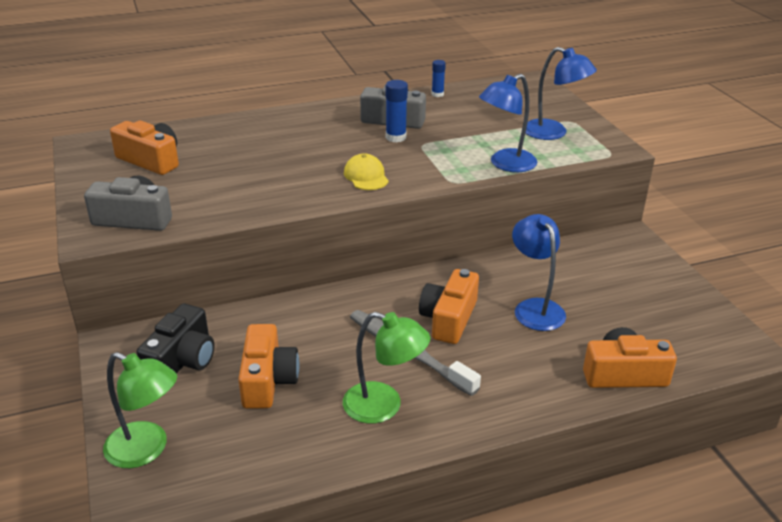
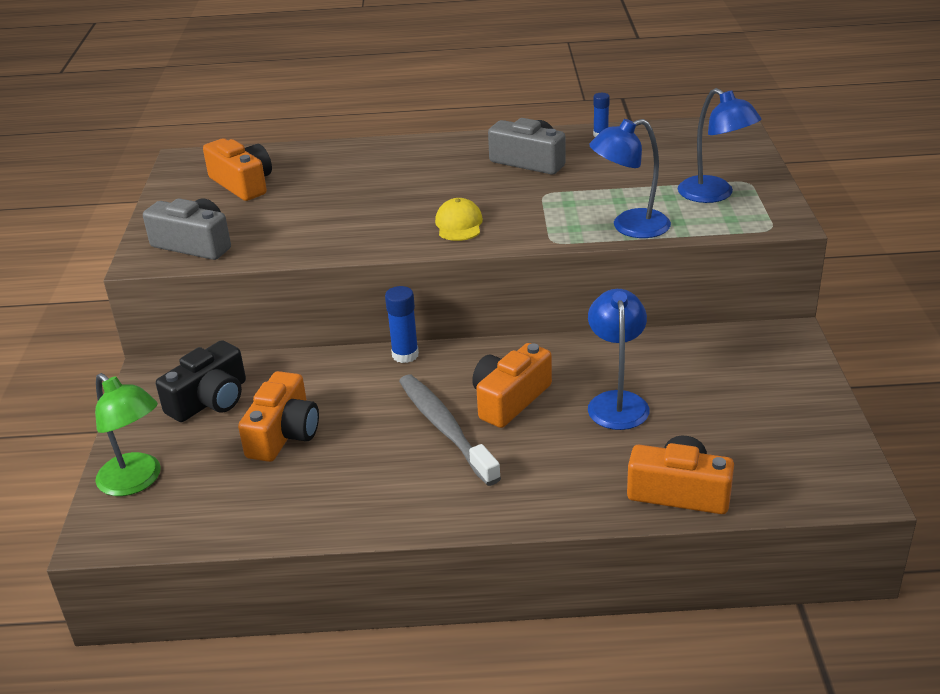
camera: 20 degrees right, 0 degrees up
green lamp [343,312,430,424] -> none
blue glue stick [386,80,408,142] -> blue glue stick moved to [385,286,419,363]

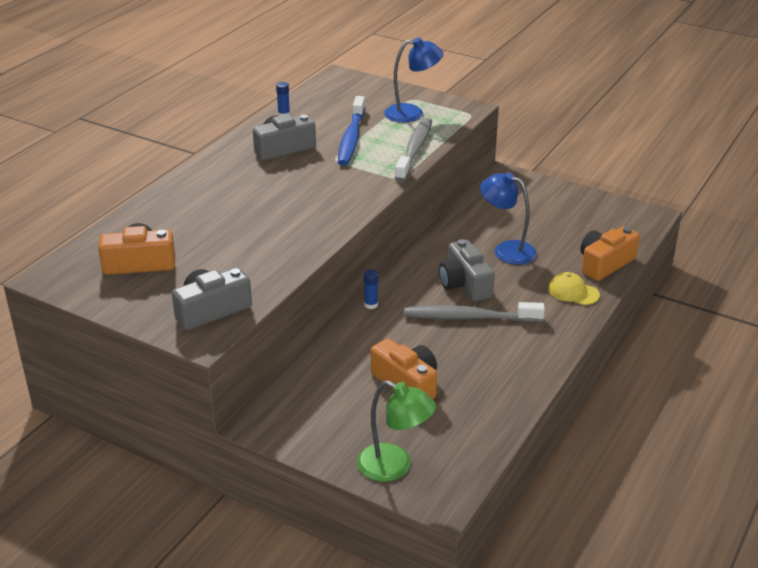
camera: 60 degrees left, 0 degrees up
green lamp [95,373,161,496] -> green lamp turned 45 degrees clockwise [357,380,436,482]
black camera [156,340,246,422] -> none
blue glue stick [385,286,419,363] -> blue glue stick [364,270,378,309], size x0.66
yellow cap [435,198,483,241] -> yellow cap moved to [548,272,600,305]
orange camera [472,343,552,428] -> grey camera [439,239,495,301]
blue lamp [589,119,671,238] -> grey toothbrush [395,118,432,182]
none -> blue toothbrush [338,96,365,166]

